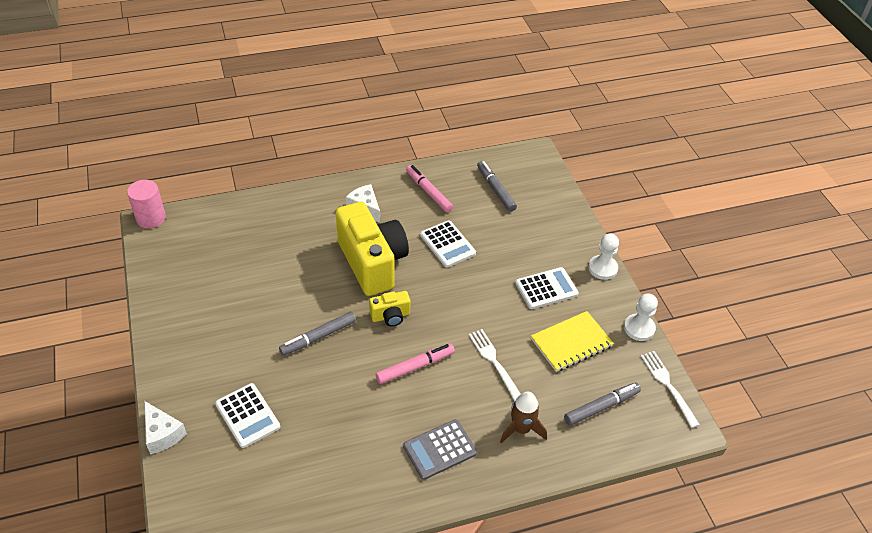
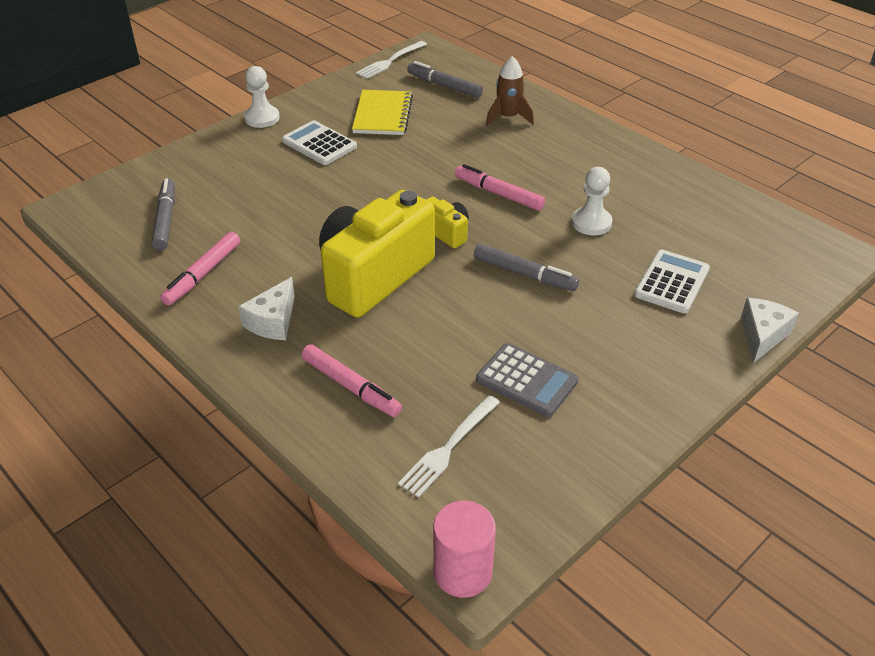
camera: 115 degrees left, 5 degrees down
grey calculator [403,419,477,480] -> grey calculator moved to [476,343,579,417]
white calculator [420,220,476,267] -> none
white fork [469,329,521,401] -> white fork moved to [398,395,500,498]
grey marker [477,161,517,212] -> grey marker turned 135 degrees clockwise [152,179,175,250]
yellow notebook [531,311,614,372] -> yellow notebook turned 60 degrees clockwise [352,90,413,135]
white pawn [624,293,658,341] -> white pawn moved to [572,167,612,235]
none -> pink marker [301,344,402,417]

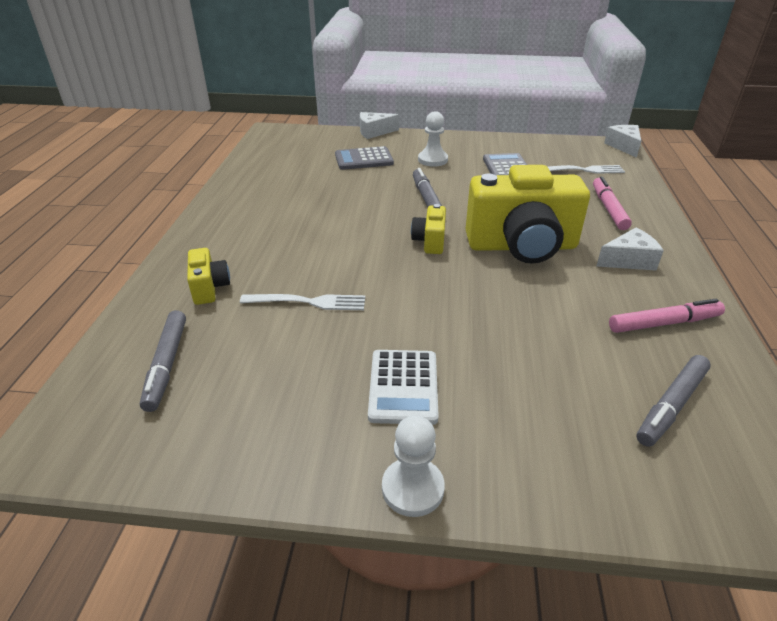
camera: 130 degrees left, 5 degrees down
yellow notebook [352,90,413,135] -> none
white fork [356,41,427,79] -> white fork moved to [240,294,365,310]
pink cylinder [433,501,496,598] -> white cheese [604,125,641,158]
pink marker [455,164,545,211] -> none
brown rocket [486,56,534,126] -> yellow camera [187,248,230,305]
white pawn [572,167,612,235] -> white pawn moved to [418,111,448,167]
white calculator [634,250,710,313] -> grey calculator [335,146,394,170]

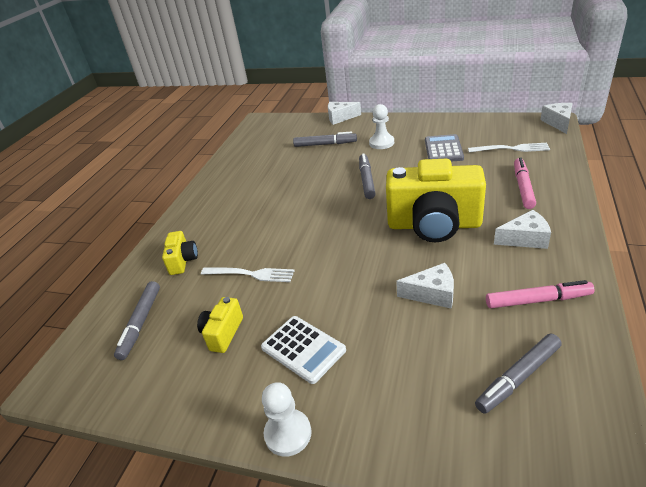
camera: 15 degrees right, 0 degrees up
grey calculator [335,146,394,170] -> grey marker [293,131,357,147]
white calculator [368,350,439,425] -> white calculator turned 60 degrees counterclockwise [261,316,346,384]
yellow camera [411,204,446,254] -> yellow camera moved to [197,297,243,353]
none -> white cheese [396,263,454,309]

